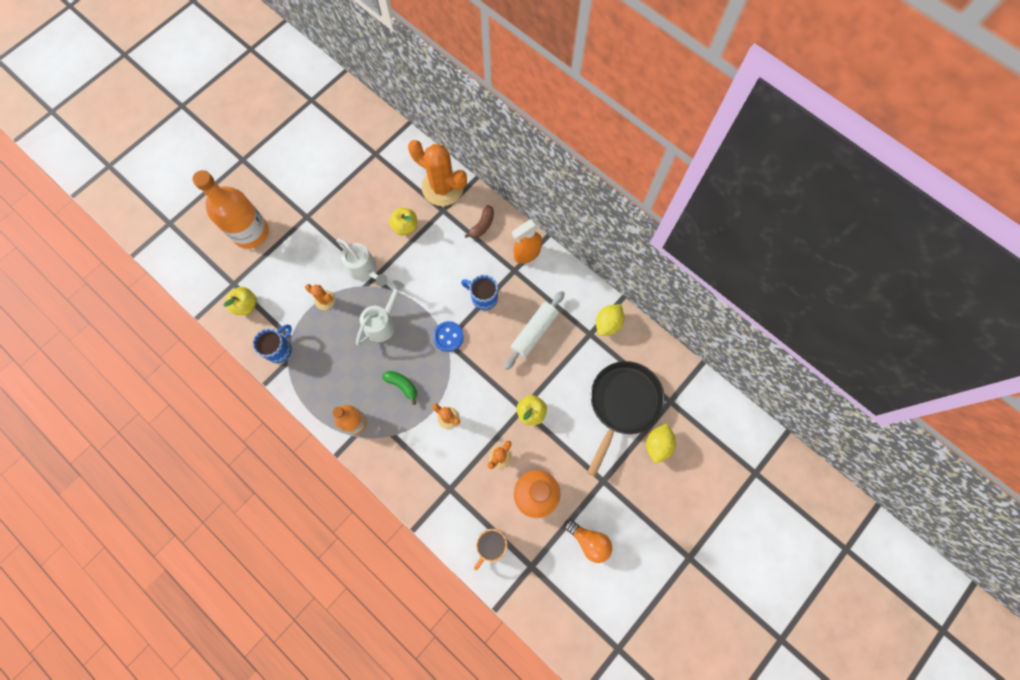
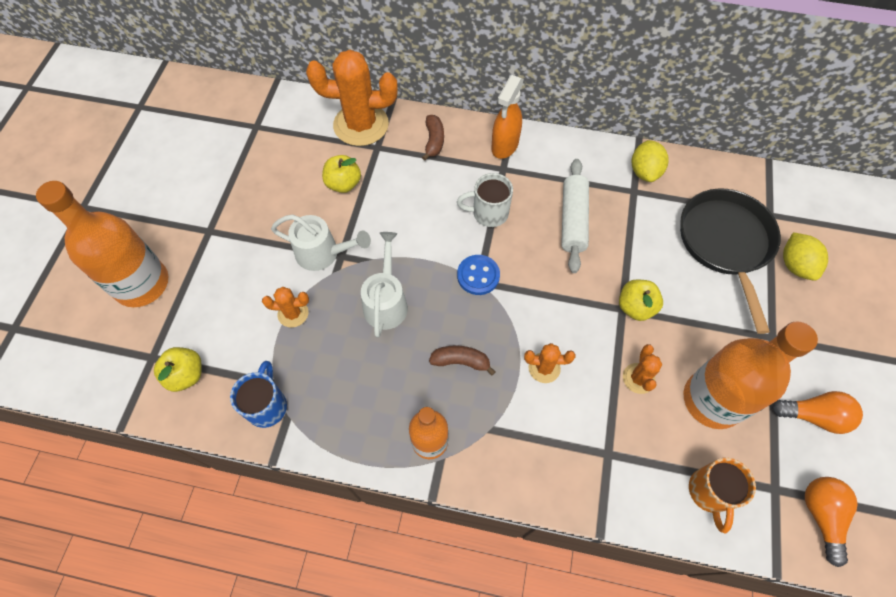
camera: 30 degrees left, 10 degrees down
green banana [382,371,417,405] -> brown banana [429,345,496,376]
blue mug [461,275,498,310] -> white mug [457,173,513,227]
none -> orange light bulb [805,477,858,567]

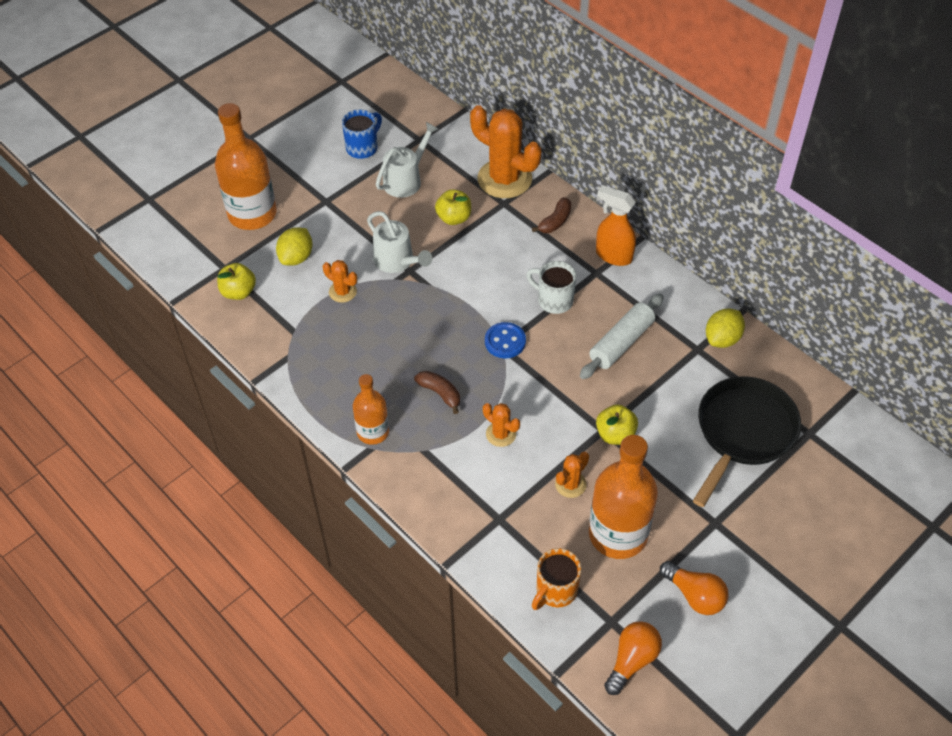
camera: 35 degrees right, 10 degrees down
blue mug [230,361,287,428] -> blue mug moved to [342,109,382,159]
white watering can [361,232,408,338] -> white watering can moved to [376,122,438,198]
orange spray bottle [491,75,524,159] -> orange spray bottle turned 60 degrees clockwise [596,185,636,266]
yellow lemon [783,232,828,281] -> yellow lemon moved to [276,227,313,266]

